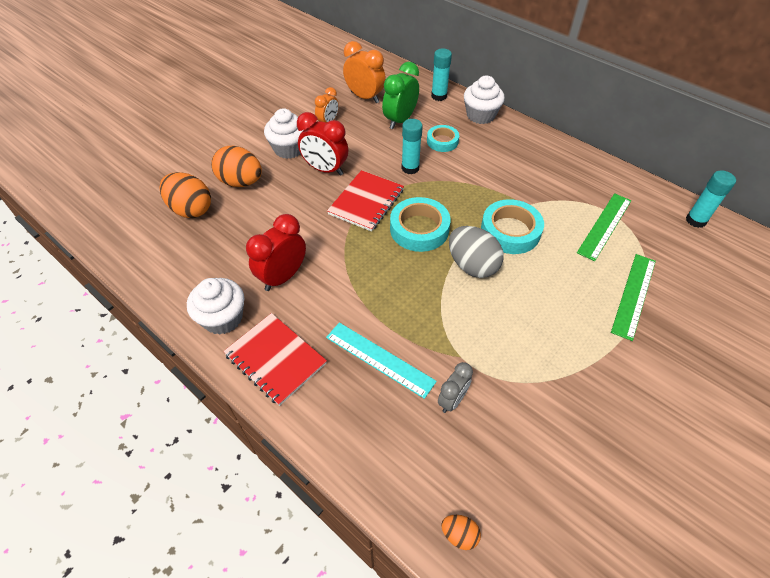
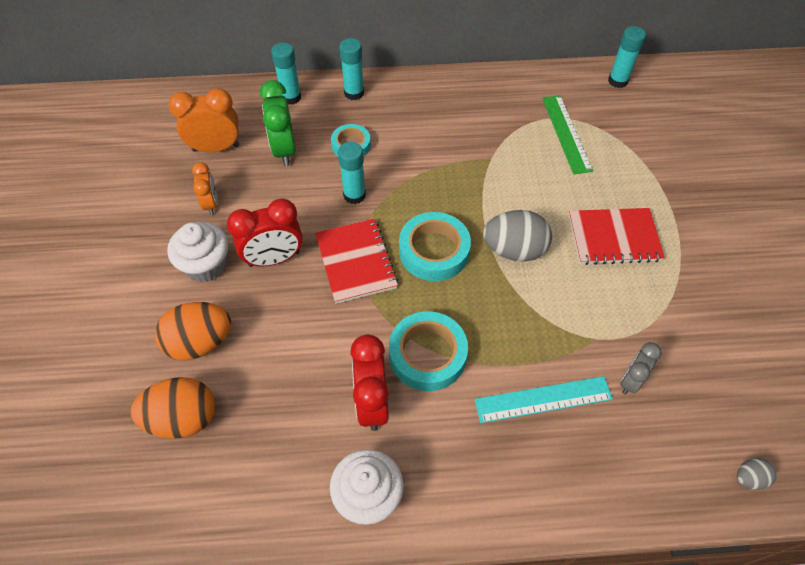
camera: 45 degrees left, 5 degrees up
red notebook [223,313,327,406] -> red notebook moved to [569,208,665,265]
grey clock [438,362,473,413] -> grey clock turned 135 degrees counterclockwise [620,342,661,395]
orange egg [441,515,481,550] -> grey egg [737,458,777,490]
white cupcake [464,76,505,124] -> turquoise glue stick [339,38,364,100]
turquoise tape [481,199,544,254] -> turquoise tape moved to [389,311,468,391]
green ruler [611,254,656,341] -> none

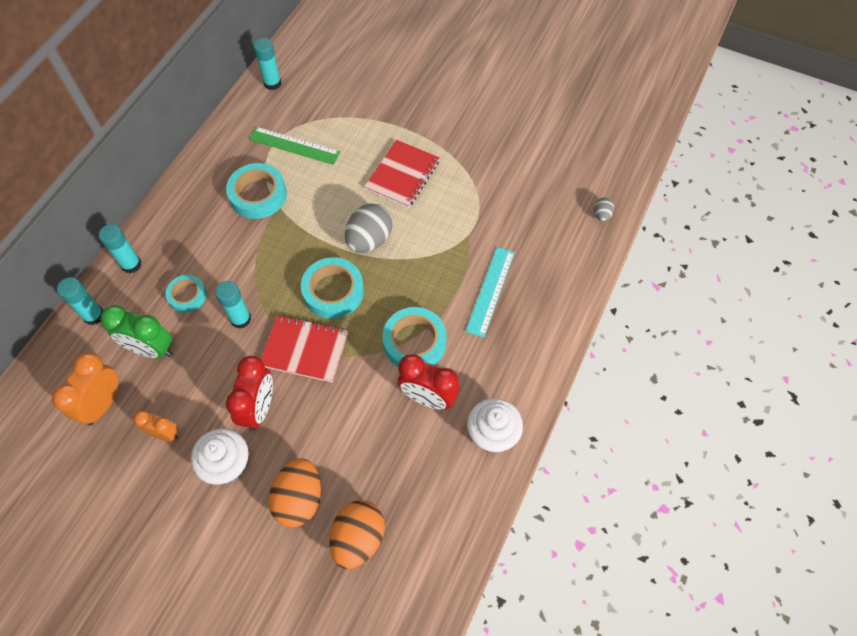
camera: 60 degrees left, 5 degrees up
grey clock [620,342,661,395] -> none
none -> turquoise tape [226,163,287,219]

